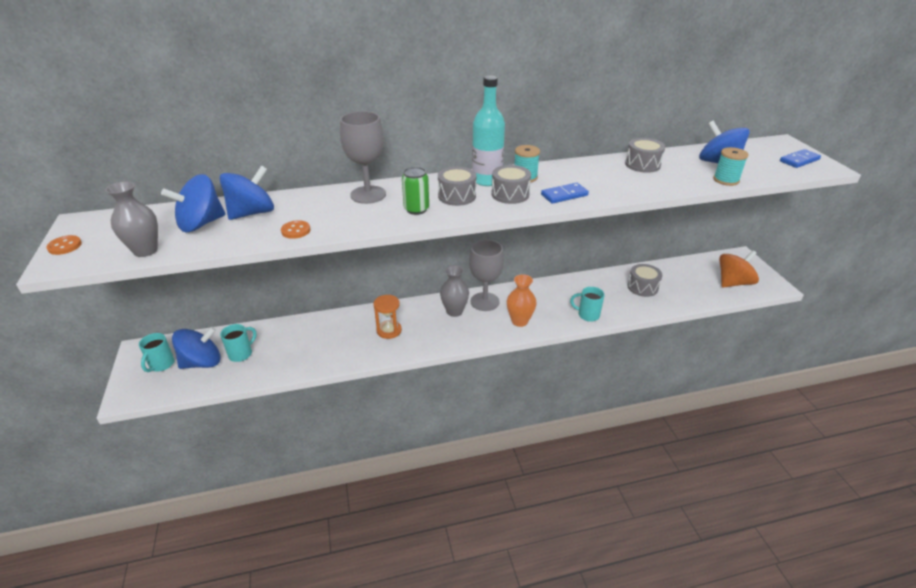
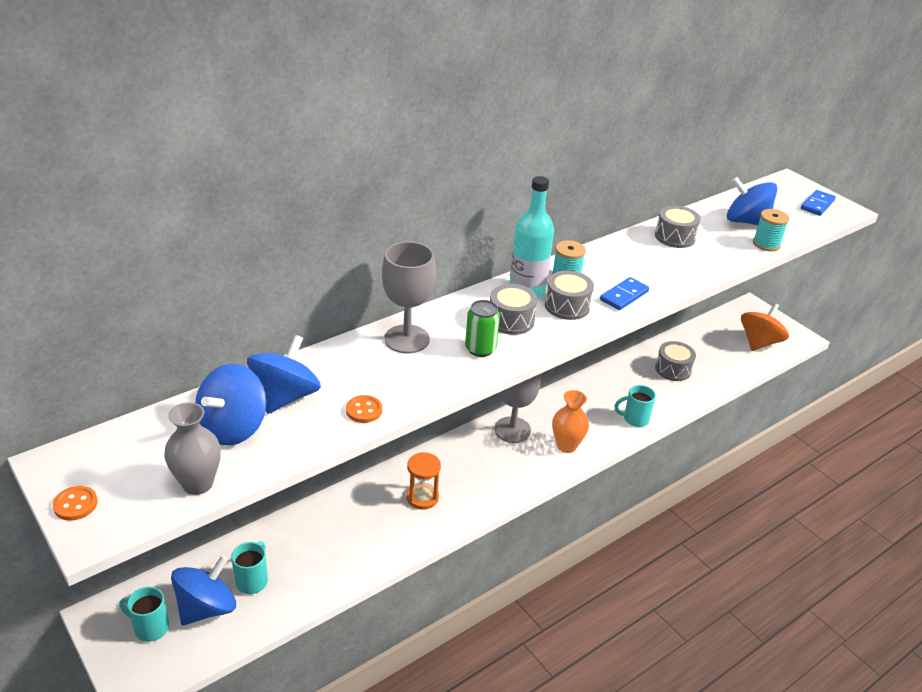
camera: 25 degrees left, 0 degrees up
turquoise mug [139,333,175,372] -> turquoise mug turned 120 degrees clockwise [119,587,169,642]
grey vase [440,265,469,317] -> none

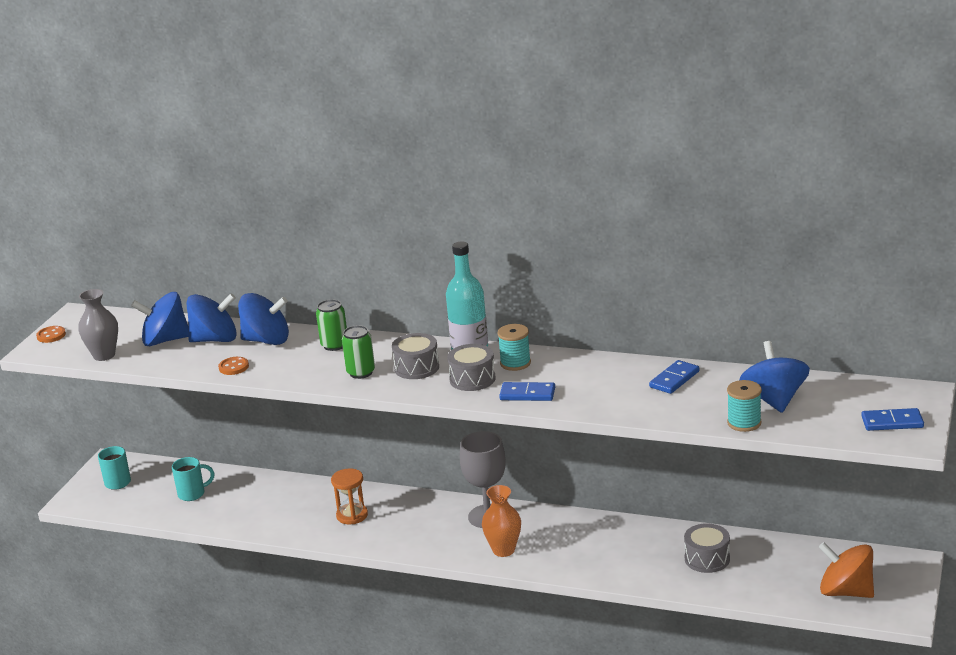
camera: 60 degrees right, 10 degrees down
blue spinning top [171,556,236,625] -> blue spinning top moved to [238,293,289,345]
grey goblet [382,241,436,353] -> green can [316,299,347,351]
turquoise mug [615,385,656,427] -> none
grey drum [655,206,701,248] -> blue domino [649,360,699,394]
orange spinning top [741,303,789,351] -> orange spinning top turned 150 degrees counterclockwise [819,542,874,598]

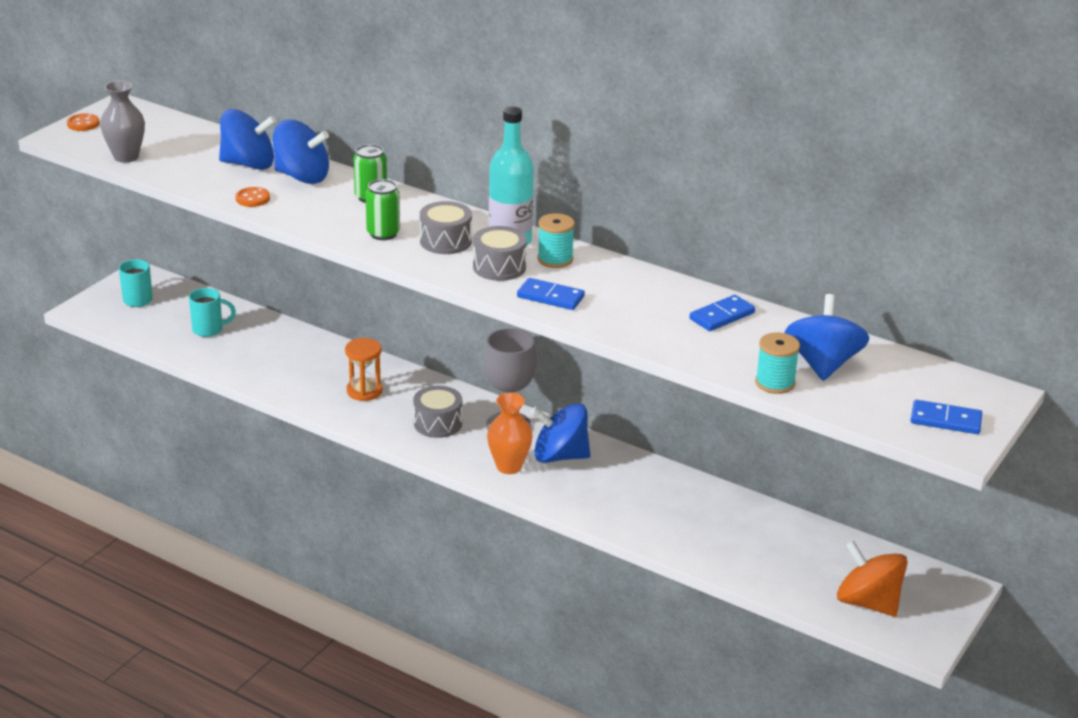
camera: 10 degrees right, 5 degrees up
blue spinning top [131,292,188,346] -> blue spinning top moved to [530,403,590,463]
grey drum [684,523,730,573] -> grey drum moved to [413,386,462,438]

